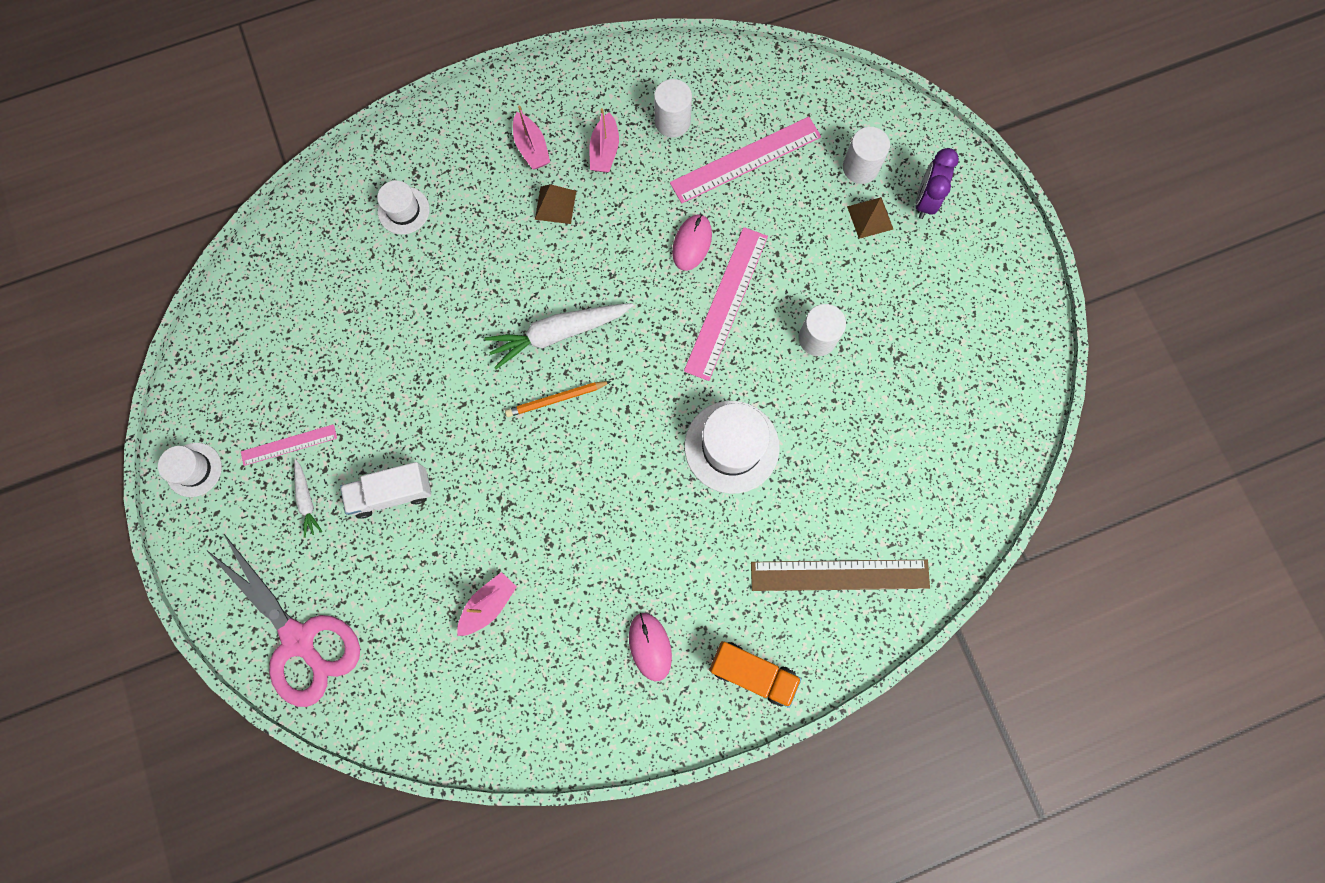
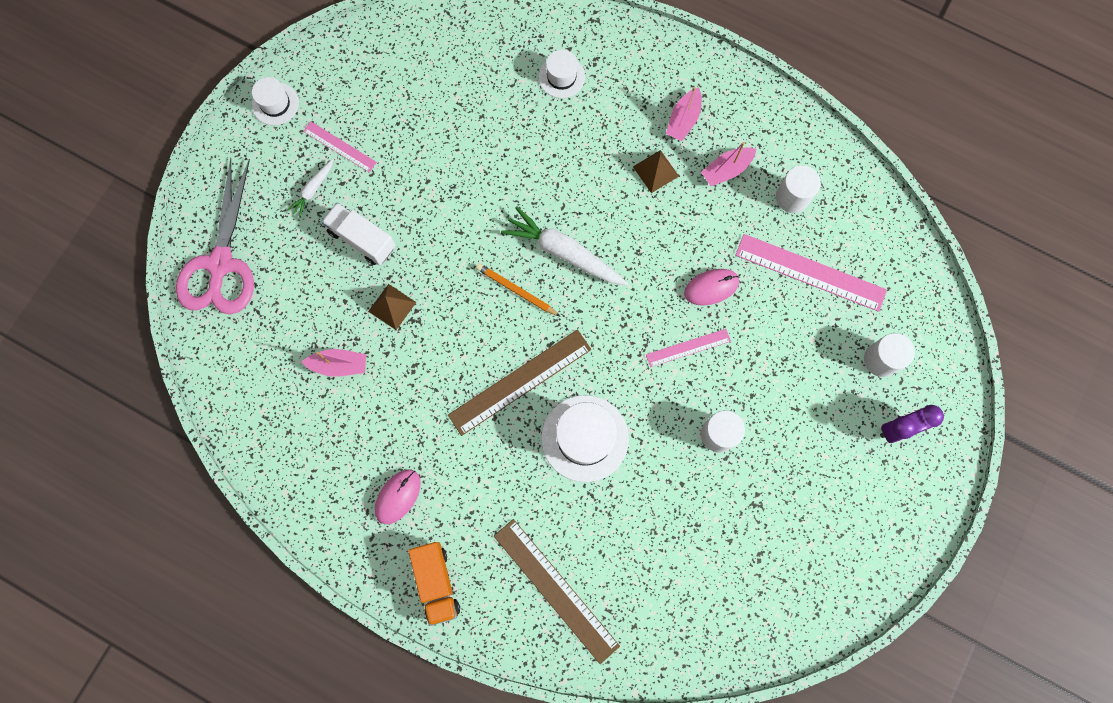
camera: 50 degrees right, 0 degrees up
pink ruler [684,227,768,381] -> pink ruler [646,329,731,367], size x0.55
brown pyramid [847,197,893,239] -> brown pyramid moved to [368,284,416,330]
none -> brown ruler [448,330,591,436]

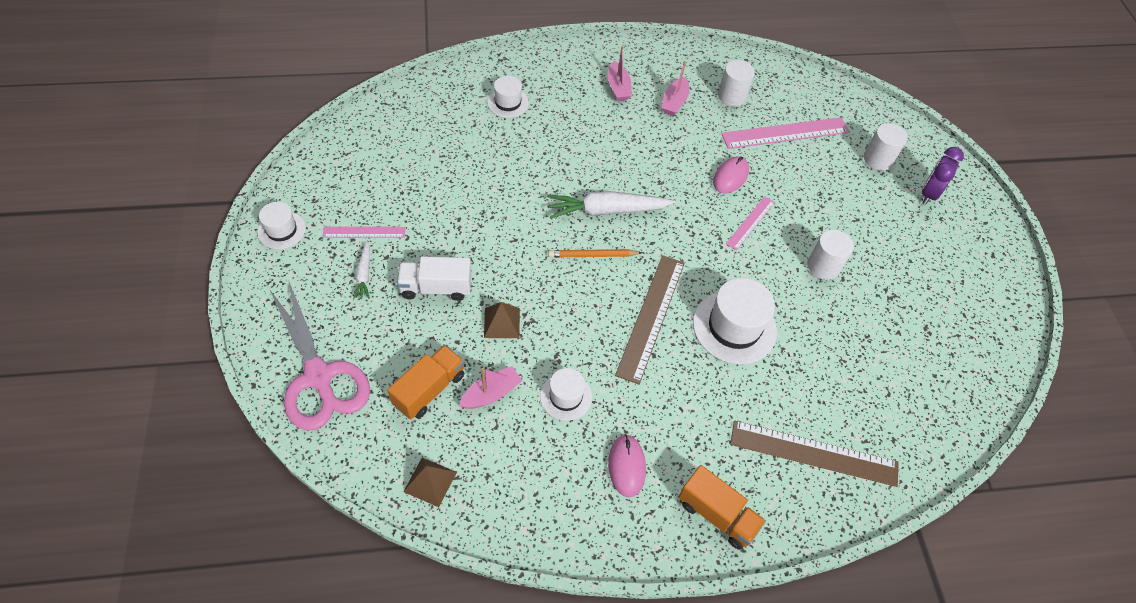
camera: 40 degrees left, 20 degrees down
brown pyramid [633,150,679,193] -> brown pyramid moved to [403,458,457,507]
none -> orange truck [387,345,464,420]
none -> white hat [540,368,592,421]

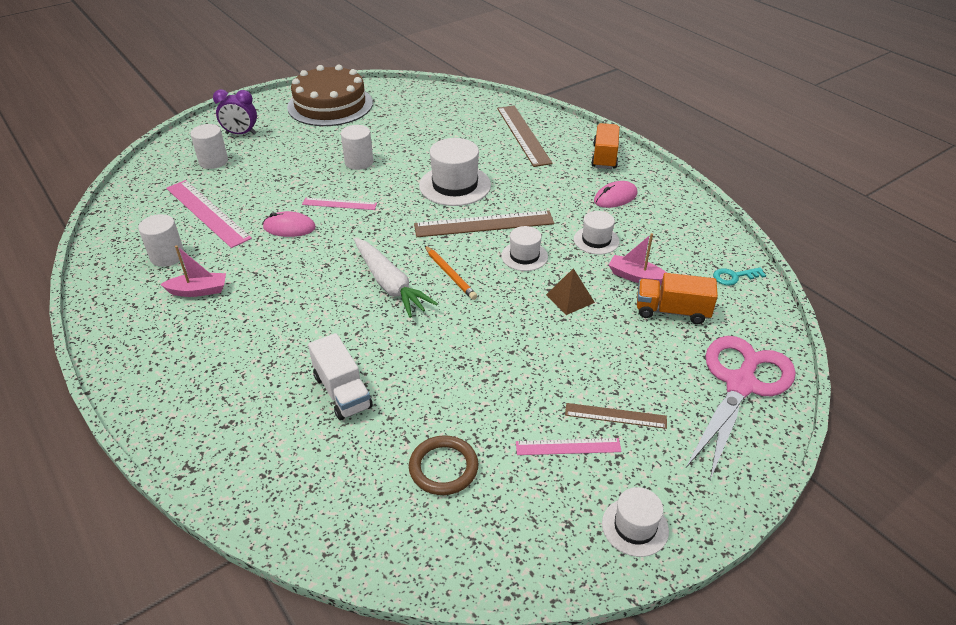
camera: 115 degrees left, 15 degrees down
pink ruler [322,227,406,238] -> pink ruler turned 60 degrees counterclockwise [516,438,622,455]
white carrot [353,241,370,299] -> brown ruler [565,403,667,429]
white truck [397,256,472,301] -> white truck moved to [308,333,373,420]
brown pyramid [403,458,457,507] -> turquoise key [713,267,766,285]
white hat [487,76,529,118] -> white hat moved to [501,226,548,271]
pink boat [607,46,632,101] -> none
none -> brown cake [287,65,373,126]
none -> brown ring [409,435,479,495]

